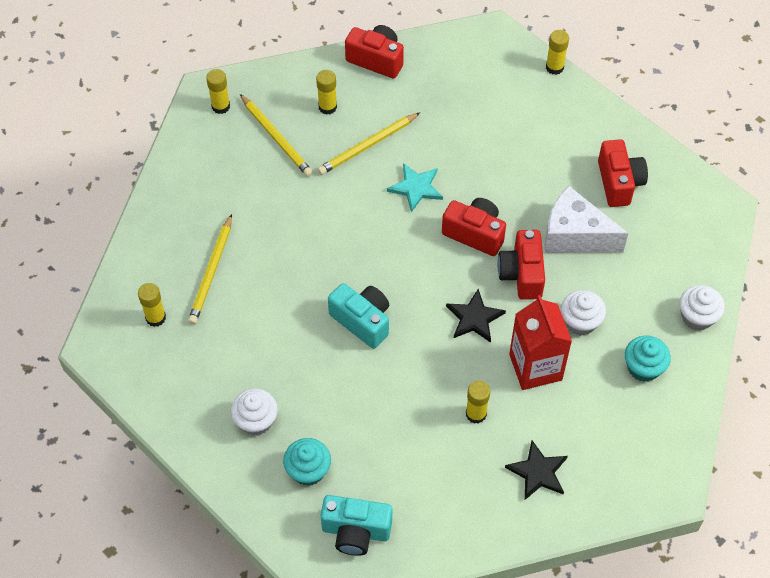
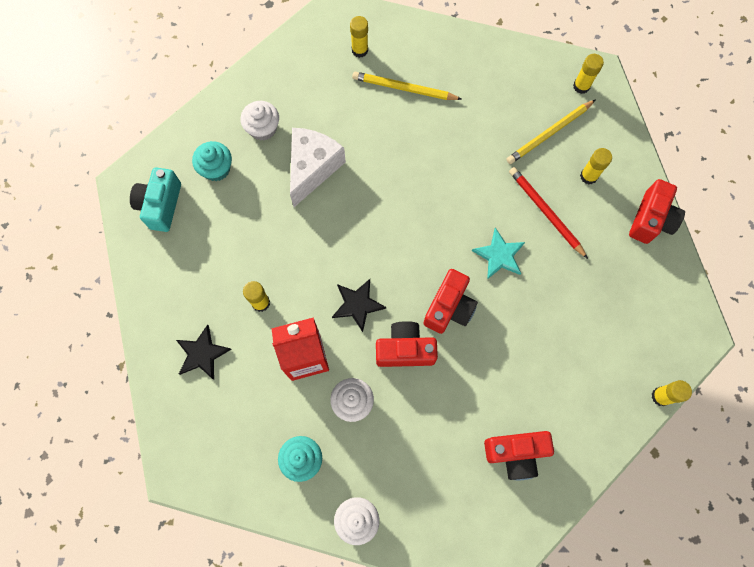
camera: 90 degrees right, 15 degrees up
yellow pencil [318,112,420,175] -> red pencil [509,167,588,259]
turquoise camera [328,283,389,349] -> none
white cheese [544,186,628,253] -> white cheese moved to [290,128,346,207]

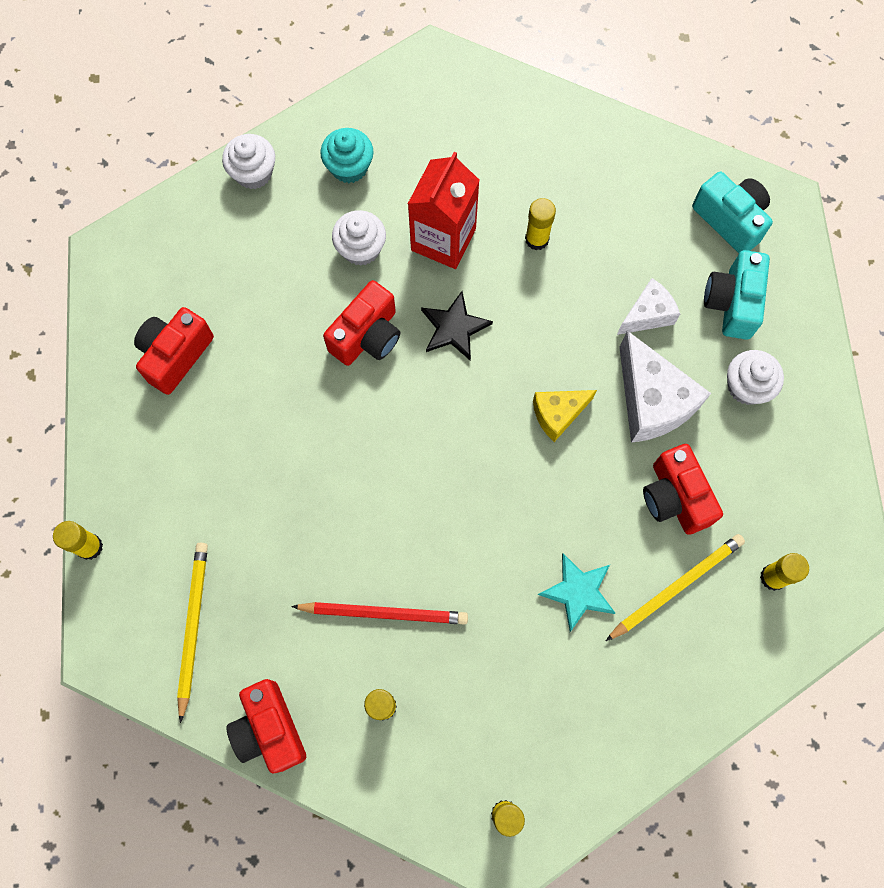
camera: 130 degrees right, 0 degrees up
black star [176,325,232,380] -> none
turquoise cupcake [192,141,232,181] -> turquoise camera [704,250,770,340]
red camera [423,269,478,334] -> red camera moved to [643,444,723,535]
turquoise star [472,228,525,279] -> turquoise star moved to [538,553,615,632]
yellow pencil [507,99,596,164] -> yellow pencil moved to [177,543,208,723]
none -> yellow cheese [533,390,597,442]
none -> white cheese [617,278,680,335]

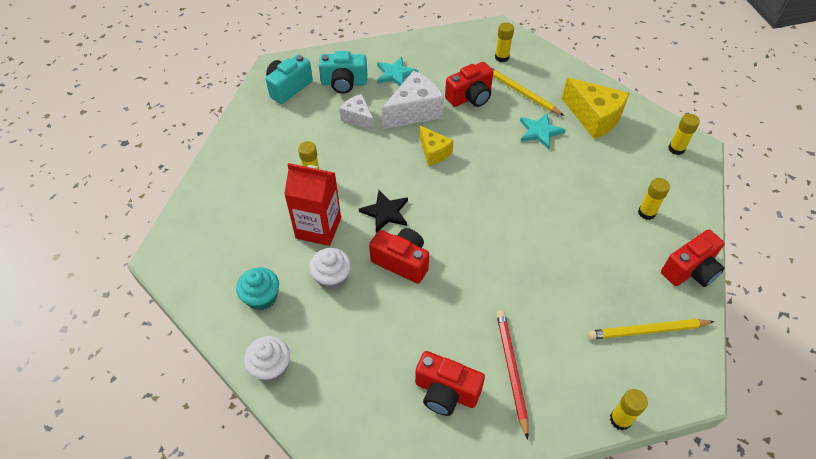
camera: 100 degrees left, 20 degrees down
red pencil [291,602,468,625] -> red pencil moved to [496,310,529,439]
white cupcake [727,350,784,405] -> turquoise star [377,57,418,86]
none -> yellow cheese [562,78,630,139]

